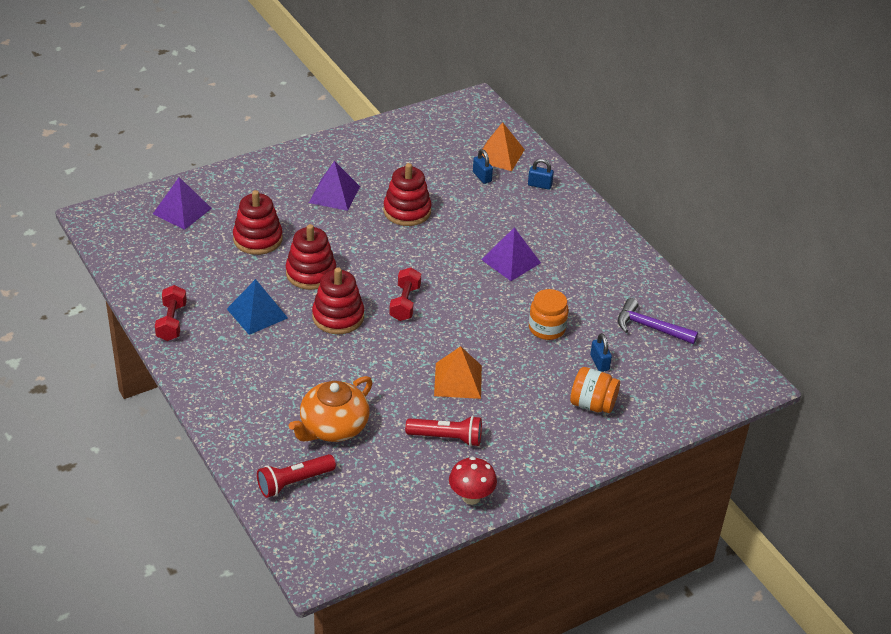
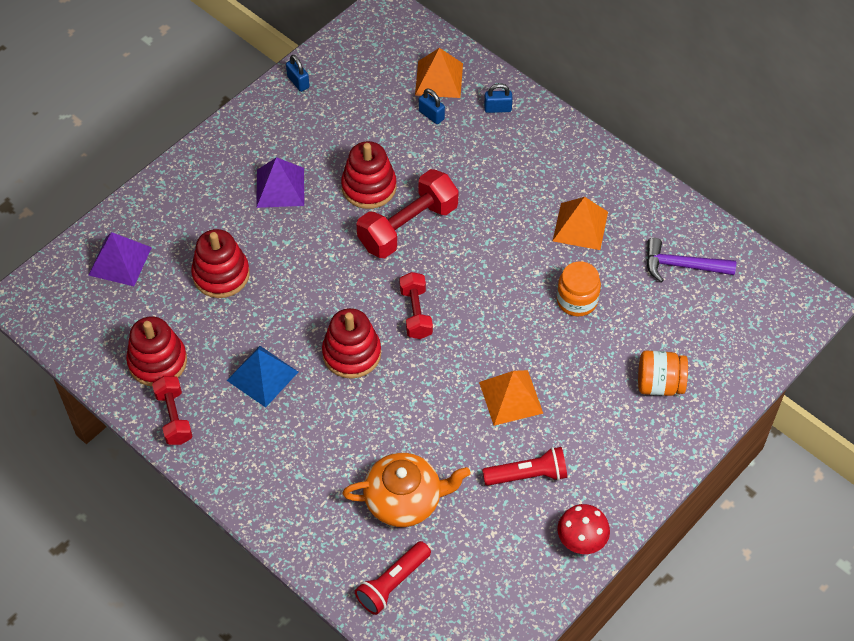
camera: 15 degrees left, 15 degrees up
red stacking toy [286,224,336,290] -> red stacking toy moved to [126,317,187,387]
orange teapot [289,376,372,442] -> orange teapot turned 120 degrees counterclockwise [342,453,471,527]
purple pyramid [481,227,541,281] -> none
blue padlock [590,333,612,372] -> blue padlock moved to [286,55,310,92]
none -> red dumbbell [356,169,459,258]
none -> orange pyramid [553,197,608,250]

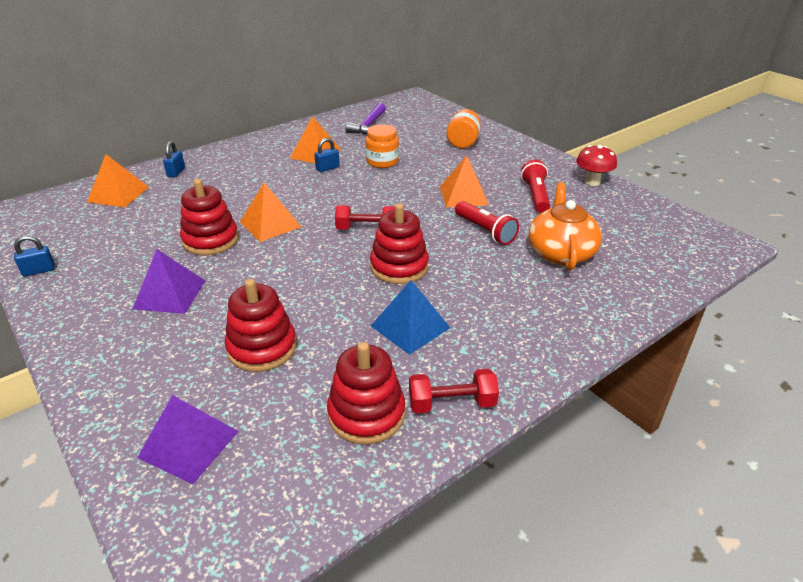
camera: 80 degrees left, 20 degrees down
red flashlight [355,541,431,615] -> red flashlight moved to [455,201,519,245]
red dumbbell [356,169,459,258] -> orange pyramid [240,183,301,242]
blue padlock [419,89,445,124] -> blue padlock moved to [314,138,340,172]

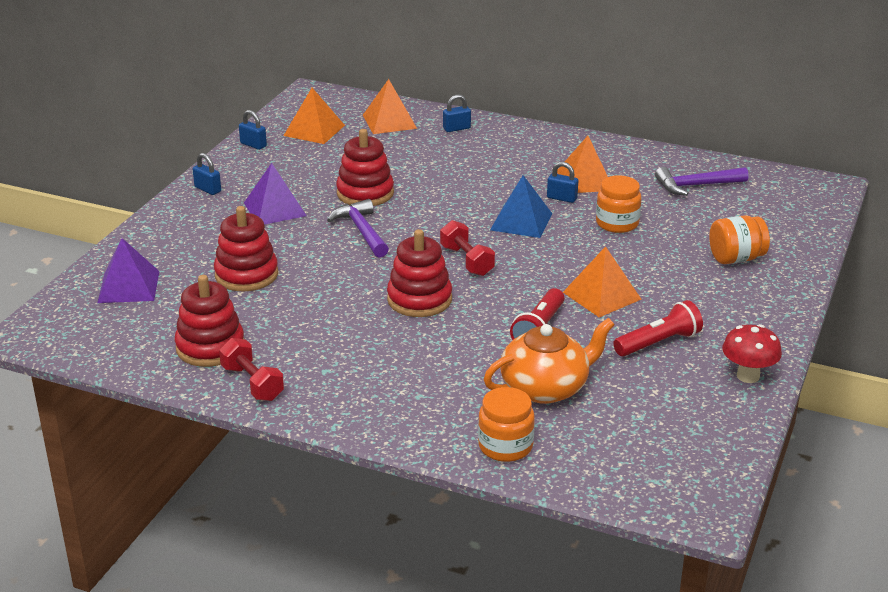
camera: 60 degrees right, 5 degrees down
orange pyramid [240,183,301,242] -> orange pyramid moved to [283,88,345,144]
blue pyramid [371,280,450,355] -> blue pyramid moved to [490,175,552,238]
none -> blue padlock [193,153,221,195]
none -> purple hammer [327,199,389,257]
none -> orange jar [478,387,535,462]

